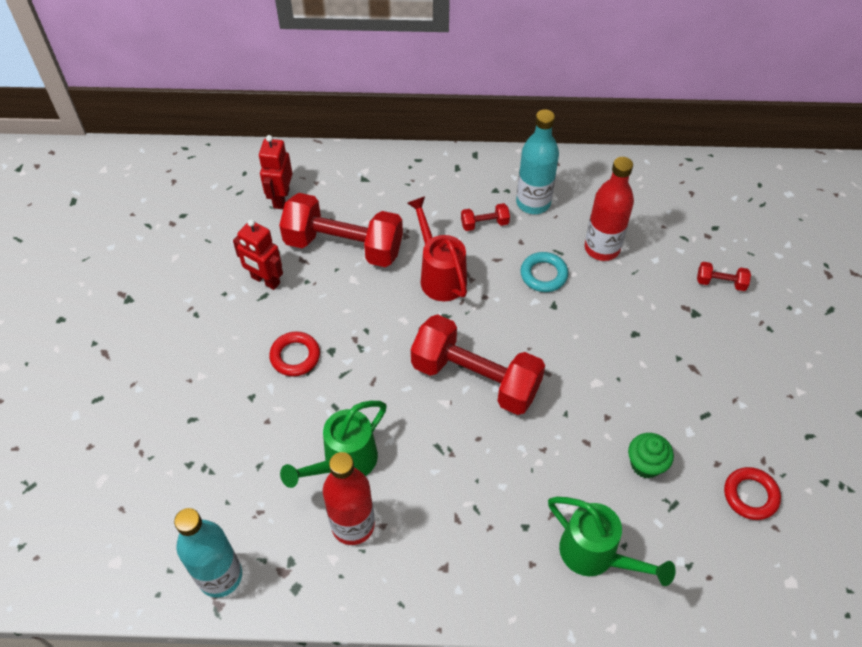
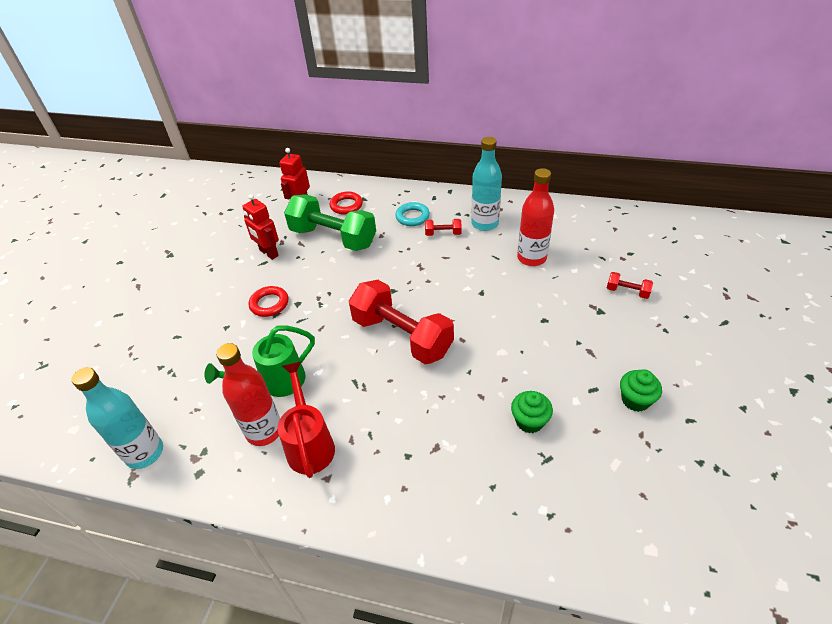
camera: 15 degrees right, 10 degrees down
red dumbbell [279,193,403,267] -> green dumbbell [284,194,376,251]
red watering can [407,196,467,301] -> red watering can moved to [278,362,335,478]
turquoise ring [520,252,568,292] -> turquoise ring moved to [395,202,430,226]
green watering can [548,497,676,586] -> none
red ring [724,467,781,520] -> red ring moved to [330,192,363,214]
none -> green cupcake [620,369,662,412]

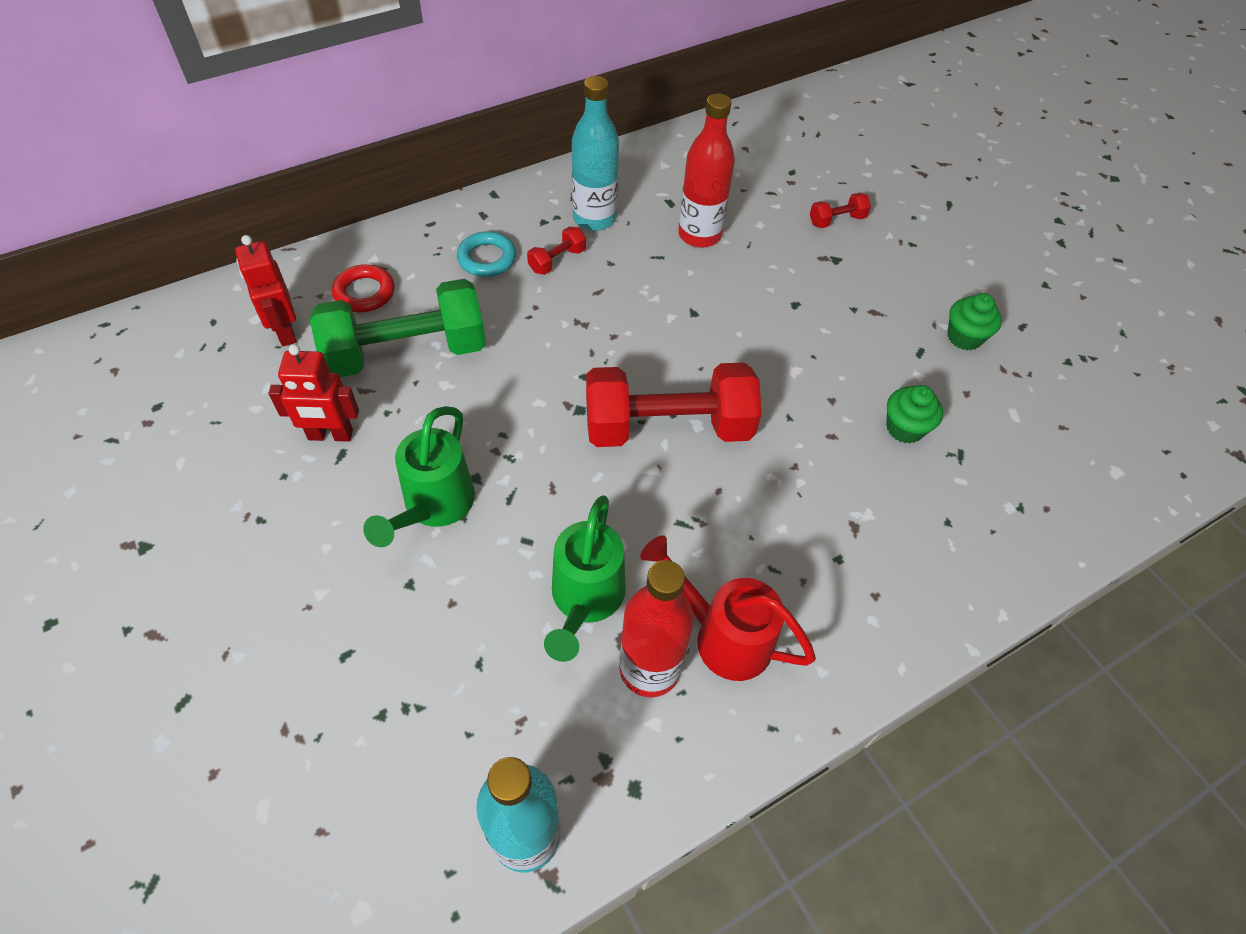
camera: 50 degrees left, 10 degrees up
red ring [249,286,289,317] -> green watering can [363,406,475,547]

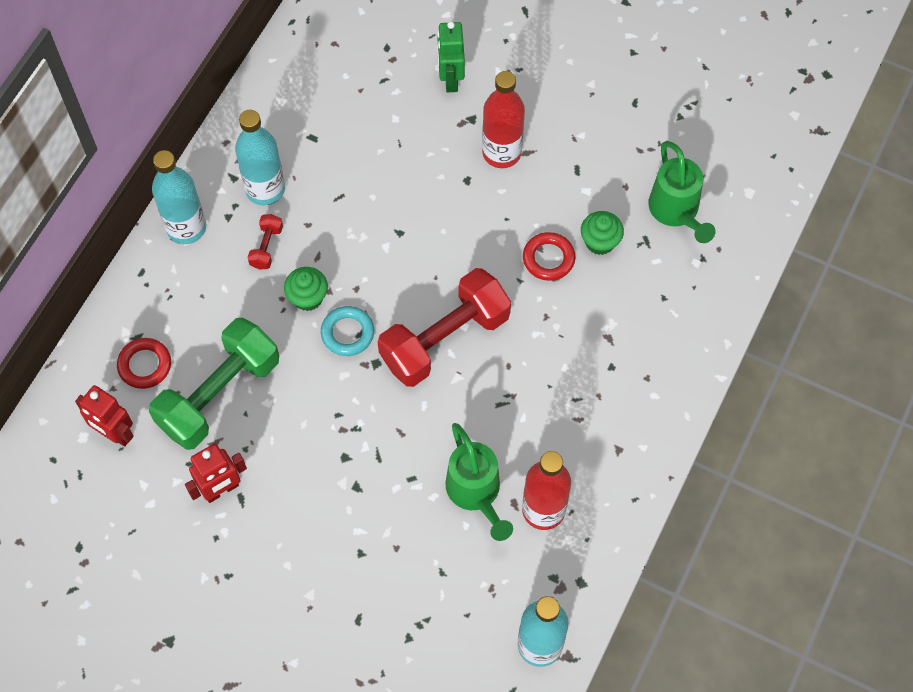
camera: 30 degrees left, 10 degrees up
green watering can [363,406,475,547] -> green watering can moved to [648,141,716,243]
turquoise ring [457,231,516,277] -> turquoise ring moved to [321,306,374,356]
red watering can [640,535,816,681] -> none
red bottle [678,93,735,248] -> red bottle moved to [482,71,525,168]
red dumbbell [810,193,871,228] -> green robot [437,21,465,93]
green cupcake [948,293,1002,350] -> green cupcake moved to [284,267,328,311]
none -> turquoise bottle [152,150,206,244]
none -> red ring [523,232,575,281]

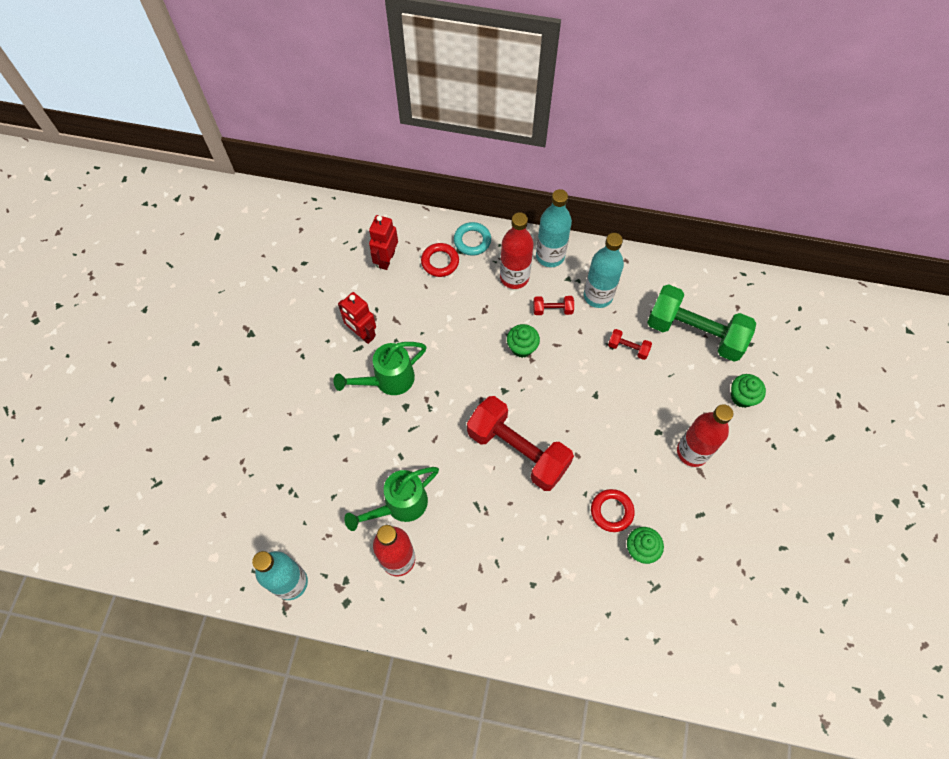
camera: 75 degrees right, 0 degrees up
green dumbbell [149,318,279,450] -> green dumbbell moved to [647,284,756,362]
turquoise ring [321,306,374,356] -> turquoise ring moved to [454,222,491,256]
green robot [437,21,465,93] -> green cupcake [731,374,766,408]
green watering can [648,141,716,243] -> green watering can moved to [333,342,427,395]
none -> red bottle [500,212,534,289]
none -> red dumbbell [608,329,652,360]

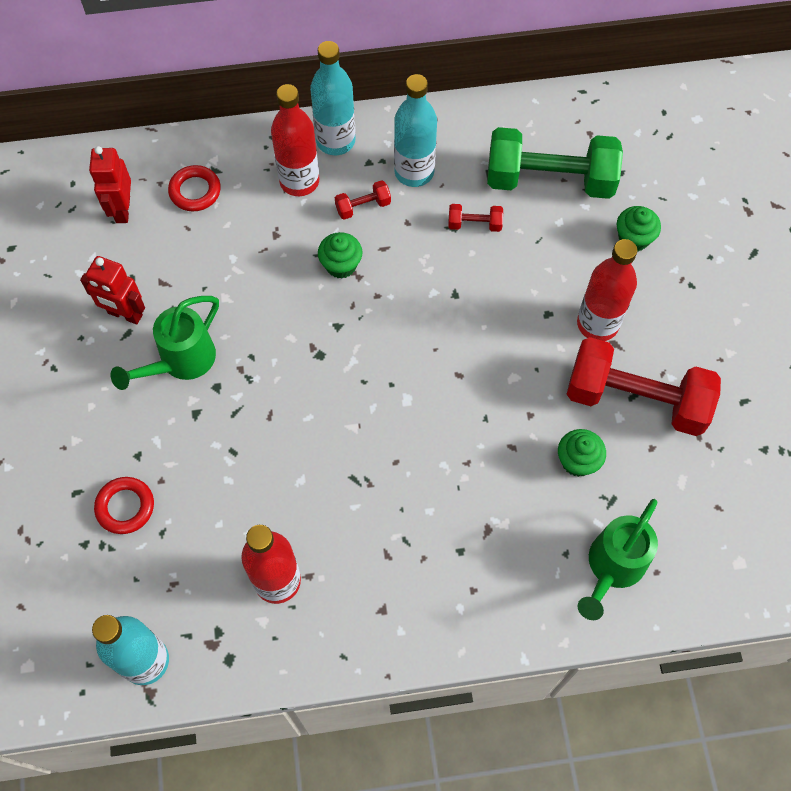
camera: 20 degrees left, 0 degrees up
green watering can [344,467,439,531] -> green watering can moved to [578,499,658,620]
turquoise ring [454,222,491,256] -> none
red dumbbell [467,396,574,491] -> red dumbbell moved to [567,337,721,436]
red ring [591,489,635,532] -> red ring moved to [94,477,154,534]

